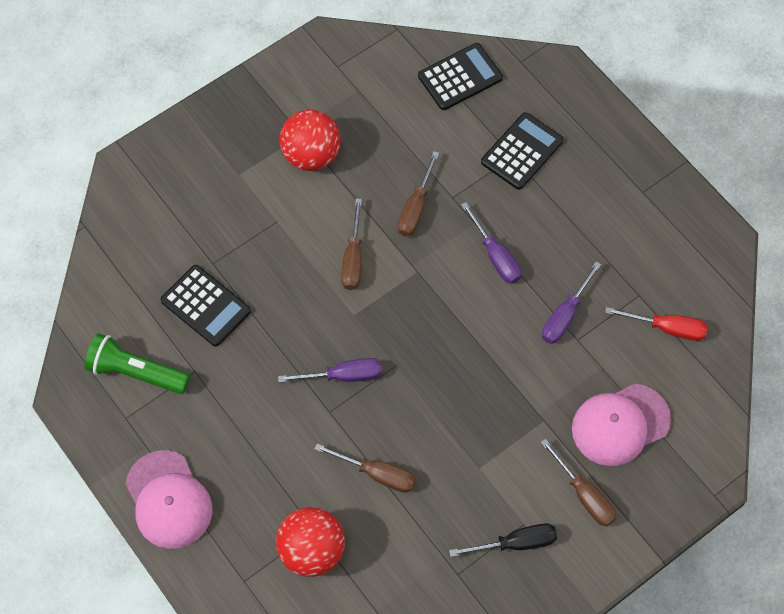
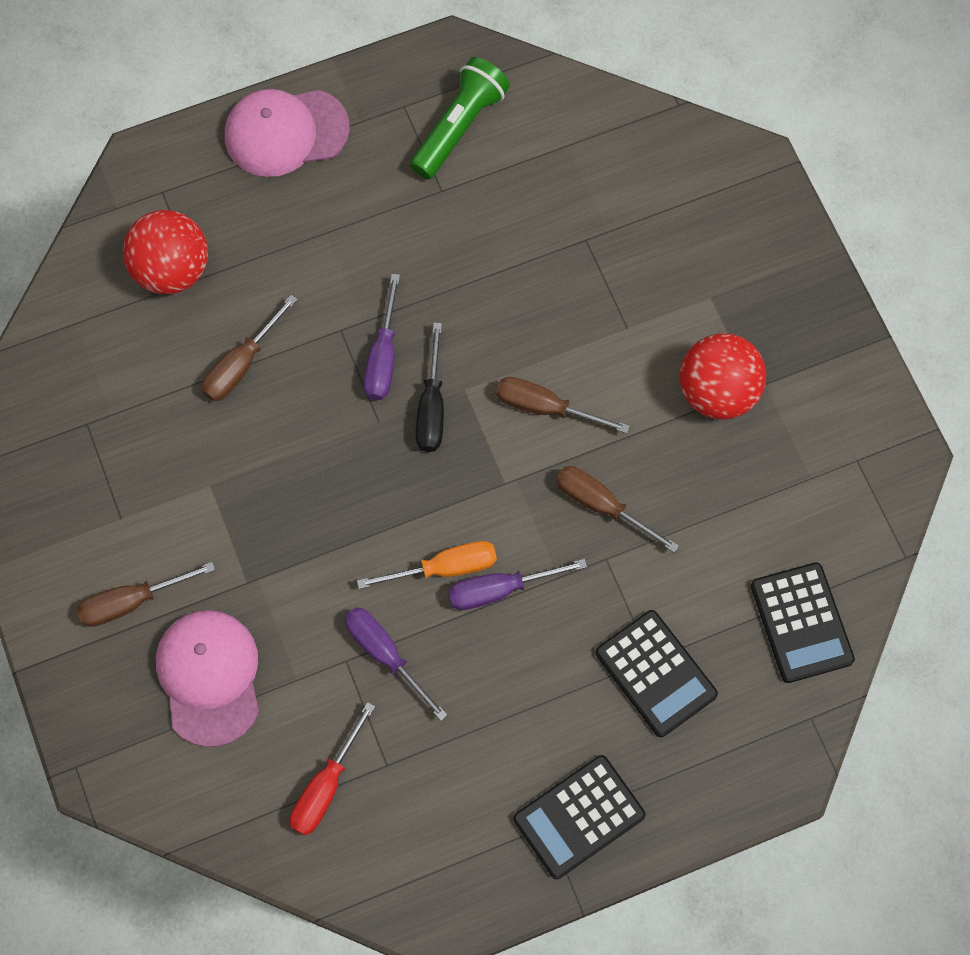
camera: 105 degrees right, 5 degrees up
black calculator [161,265,251,346] -> black calculator moved to [513,755,645,879]
black screwdriver [449,524,557,557] -> black screwdriver moved to [416,323,444,452]
none -> orange screwdriver [357,541,497,589]

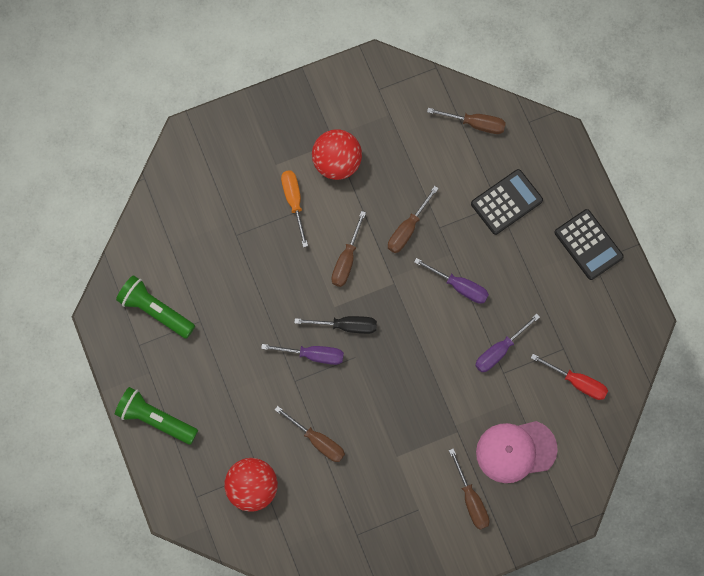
camera: 90 degrees left, 5 degrees up
pink cap [225,89,350,177] -> green flashlight [115,387,198,445]
orange screwdriver [357,541,497,589] -> orange screwdriver moved to [281,171,308,247]
purple screwdriver [448,559,587,610] -> purple screwdriver turned 45 degrees counterclockwise [414,258,489,304]
black calculator [751,562,855,683] -> brown screwdriver [427,108,506,134]

